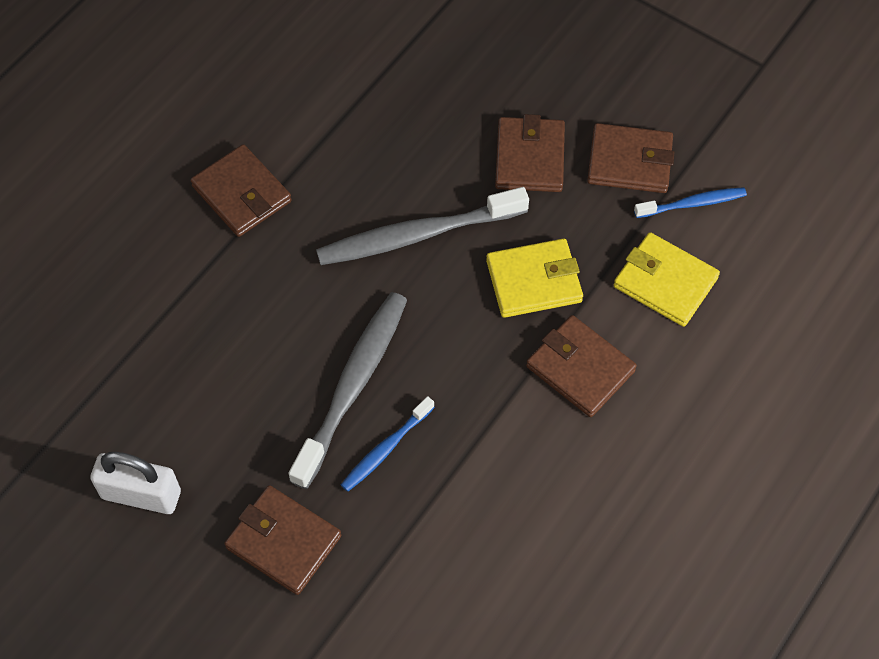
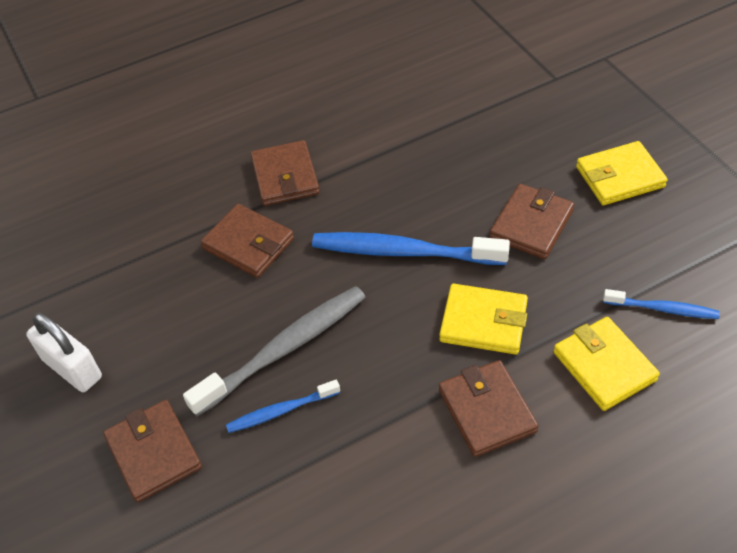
camera: 30 degrees right, 10 degrees down
grey toothbrush [316,187,529,265] -> blue toothbrush [312,232,510,265]
brown wallet [587,123,674,193] -> brown wallet moved to [201,204,294,278]
none -> yellow wallet [576,141,668,205]

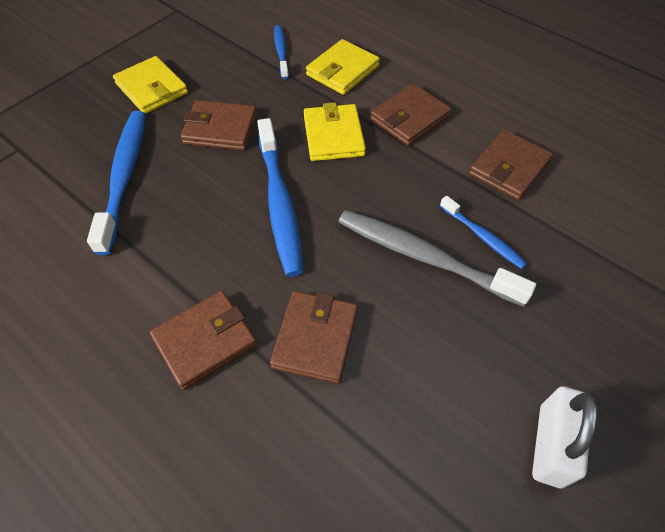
camera: 115 degrees left, 5 degrees up
brown wallet [103,400,202,503] -> brown wallet moved to [469,130,553,200]
none -> blue toothbrush [87,111,145,255]

